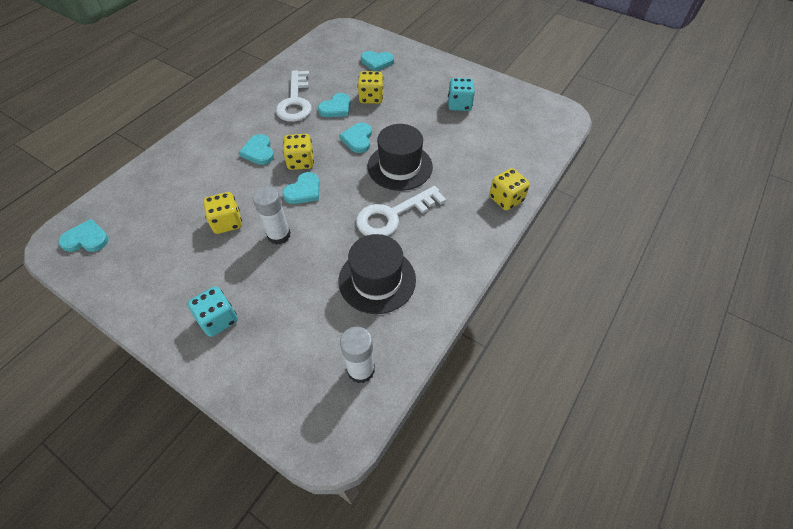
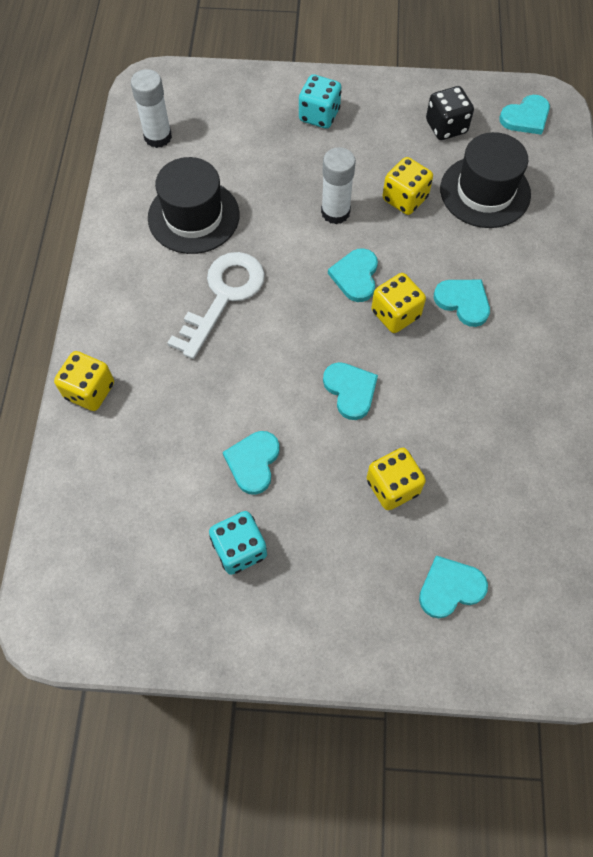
camera: 150 degrees right, 10 degrees up
white key [276,70,312,122] -> none
turquoise heart [318,93,351,117] -> turquoise heart moved to [223,431,280,495]
black hat [367,124,433,191] -> black hat moved to [440,132,531,228]
none -> black dice [426,86,474,140]

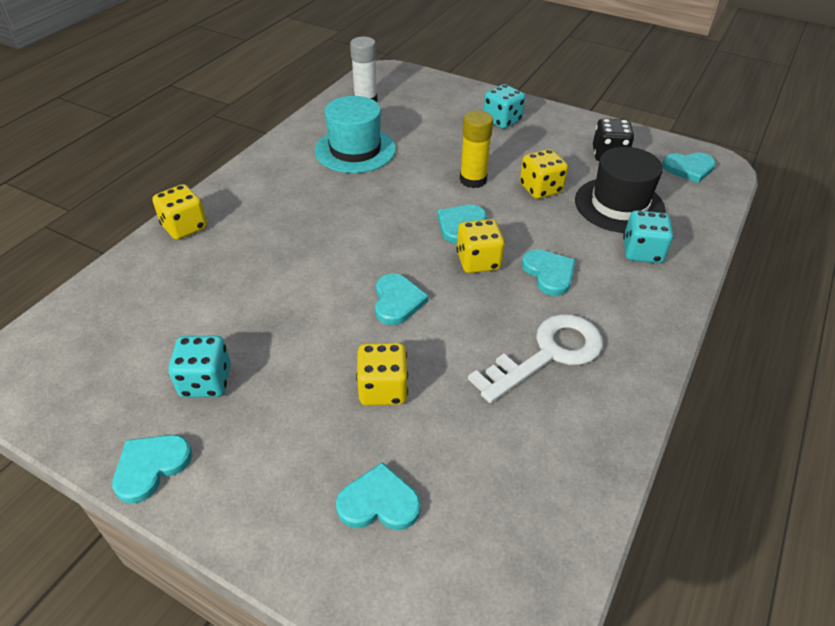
camera: 25 degrees right, 20 degrees down
black hat [148,157,240,254] -> turquoise hat [315,96,396,173]
white key [167,252,265,359] -> white key moved to [468,314,603,403]
turquoise heart [223,431,280,495] -> turquoise heart moved to [112,435,192,504]
white glue stick [321,147,356,224] -> yellow glue stick [460,110,493,188]
none -> turquoise dice [623,210,673,263]

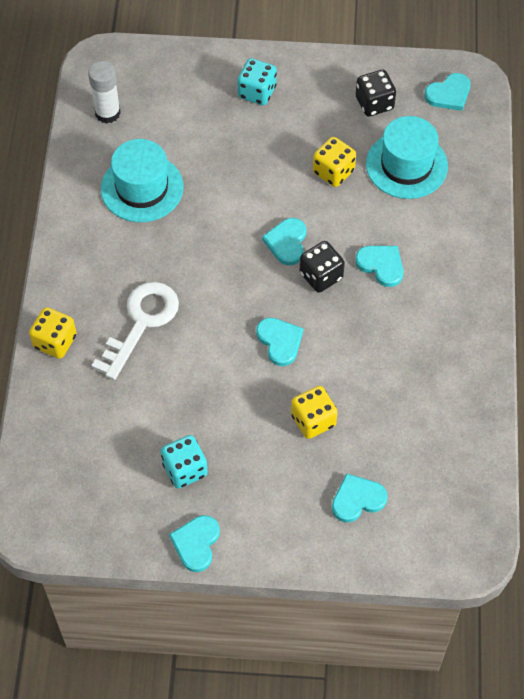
camera: 25 degrees left, 15 degrees up
yellow dice [456,219,505,273] -> black dice [300,241,345,293]
yellow glue stick [460,110,493,188] -> none
white key [468,314,603,403] -> white key moved to [91,282,179,380]
black hat [575,147,666,233] -> turquoise hat [366,116,448,199]
turquoise dice [623,210,673,263] -> none

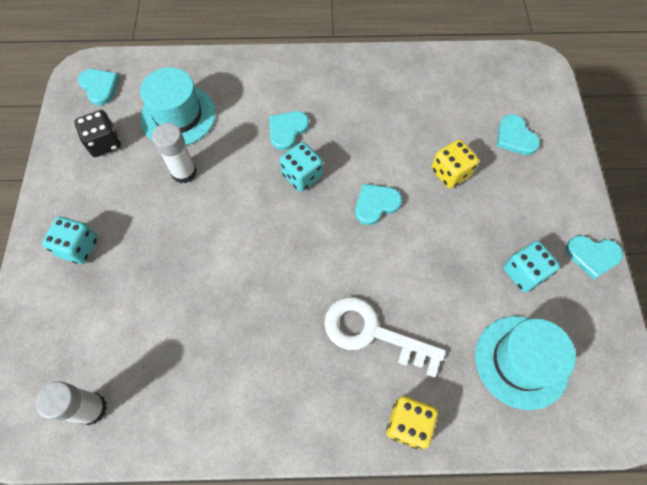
camera: 95 degrees left, 5 degrees up
turquoise hat [101,139,183,222] -> turquoise hat moved to [475,316,576,410]
turquoise heart [262,218,306,265] -> none
black dice [300,241,345,293] -> turquoise dice [280,142,323,192]
yellow dice [313,137,356,187] -> white glue stick [152,123,197,183]

